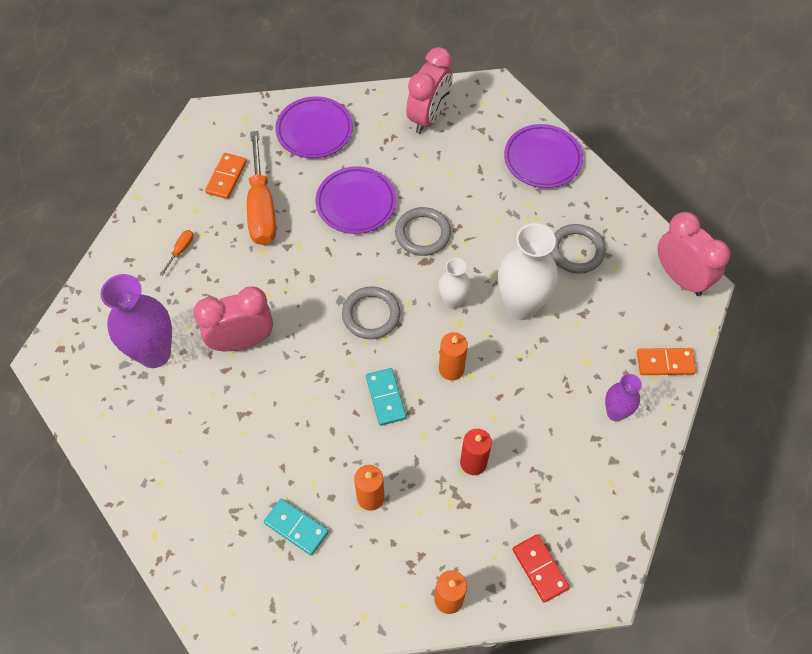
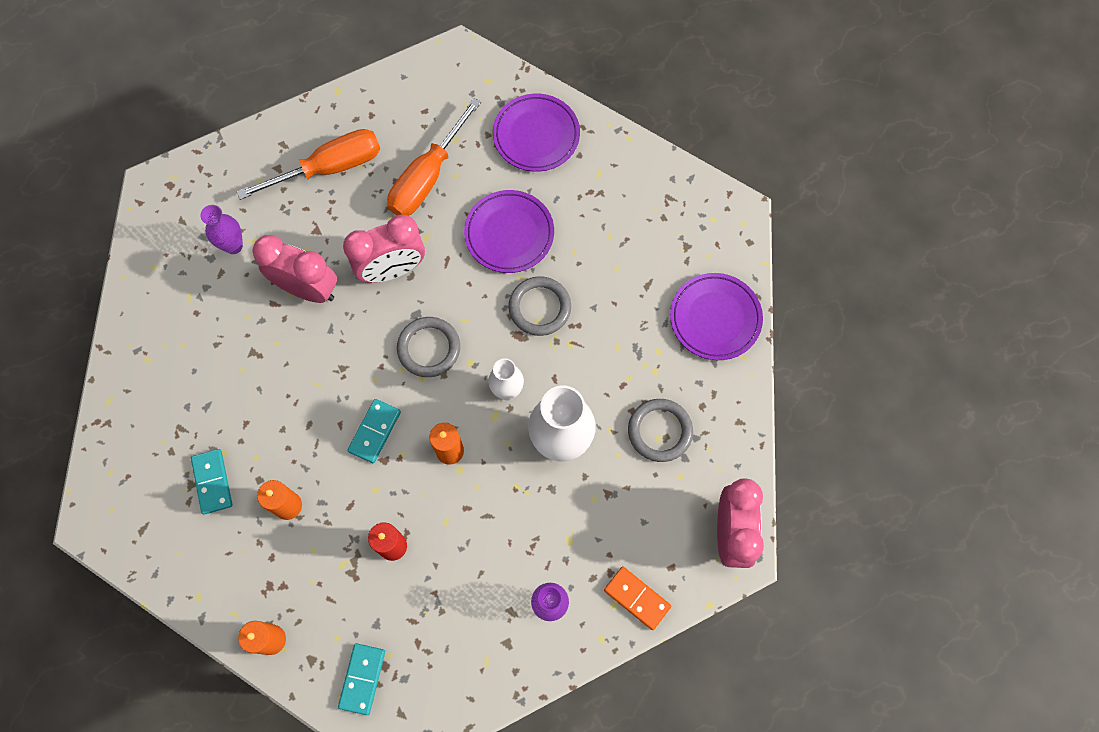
camera: 40 degrees right, 10 degrees up
purple vase [100,274,172,368] -> purple vase [200,205,243,254], size x0.55
orange screwdriver [159,230,194,276] -> orange screwdriver [236,129,380,200], size x2.46
orange domino [205,153,247,199] -> none
pink clock [406,47,453,134] -> pink clock moved to [343,215,425,283]
red domino [512,534,570,603] -> turquoise domino [338,643,385,715]

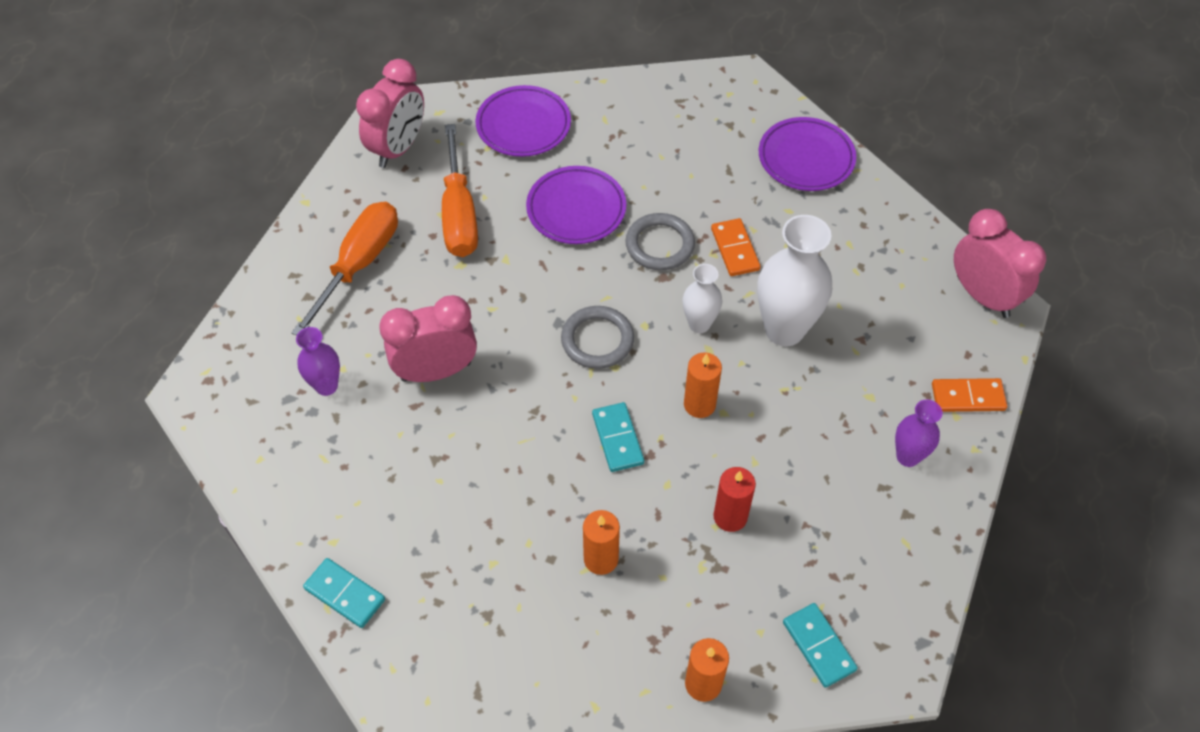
camera: 40 degrees left, 15 degrees down
turquoise domino [191,449,232,515] -> turquoise domino moved to [303,558,385,628]
pink clock [343,215,425,283] -> pink clock moved to [356,59,424,168]
grey ring [628,399,693,462] -> none
none -> orange domino [711,218,761,276]

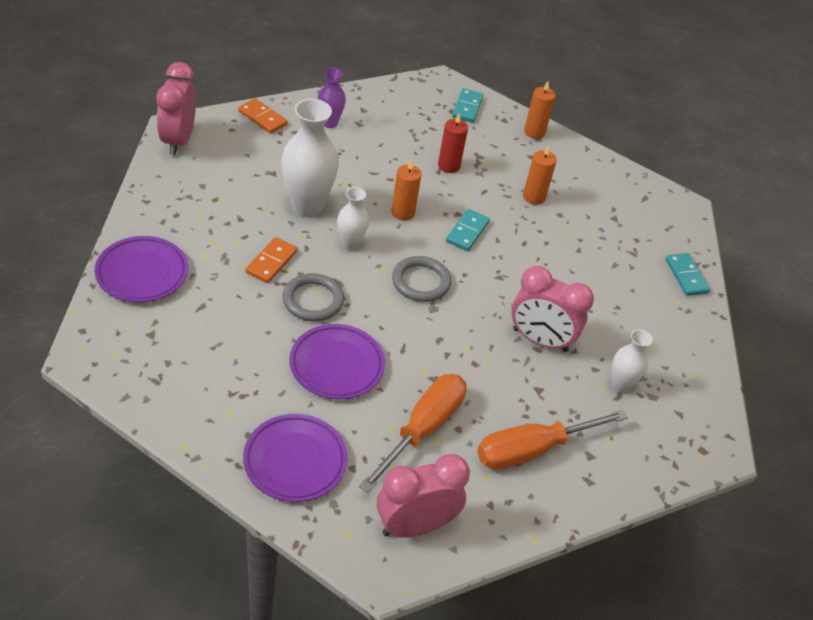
camera: 145 degrees left, 10 degrees down
purple vase [296,327,340,396] -> white vase [612,329,653,393]

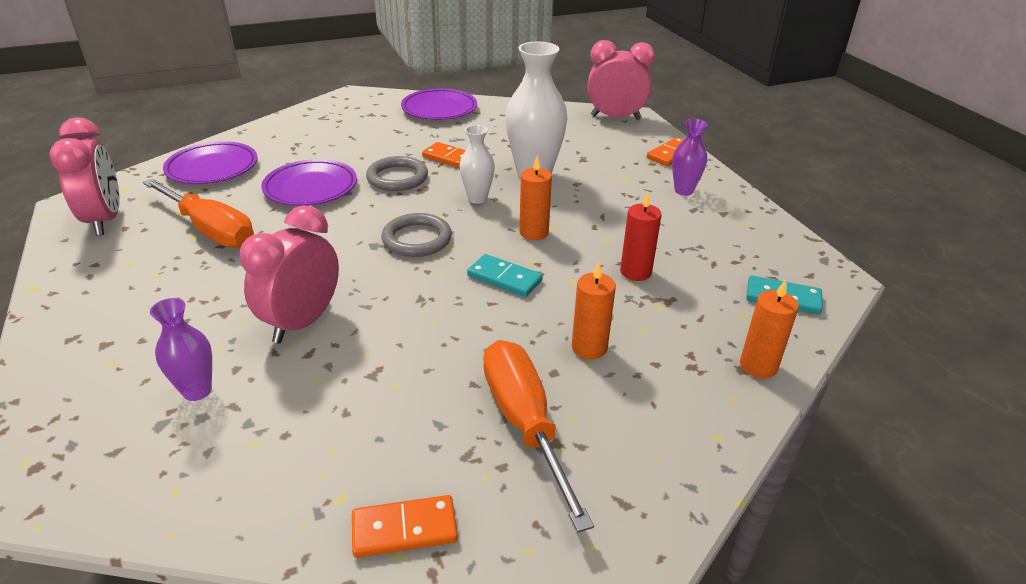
camera: 100 degrees right, 10 degrees down
orange screwdriver [477,410,628,470] -> orange screwdriver moved to [483,340,594,532]
white vase [612,329,653,393] -> purple vase [150,298,212,401]
turquoise domino [665,253,710,296] -> orange domino [352,495,458,558]

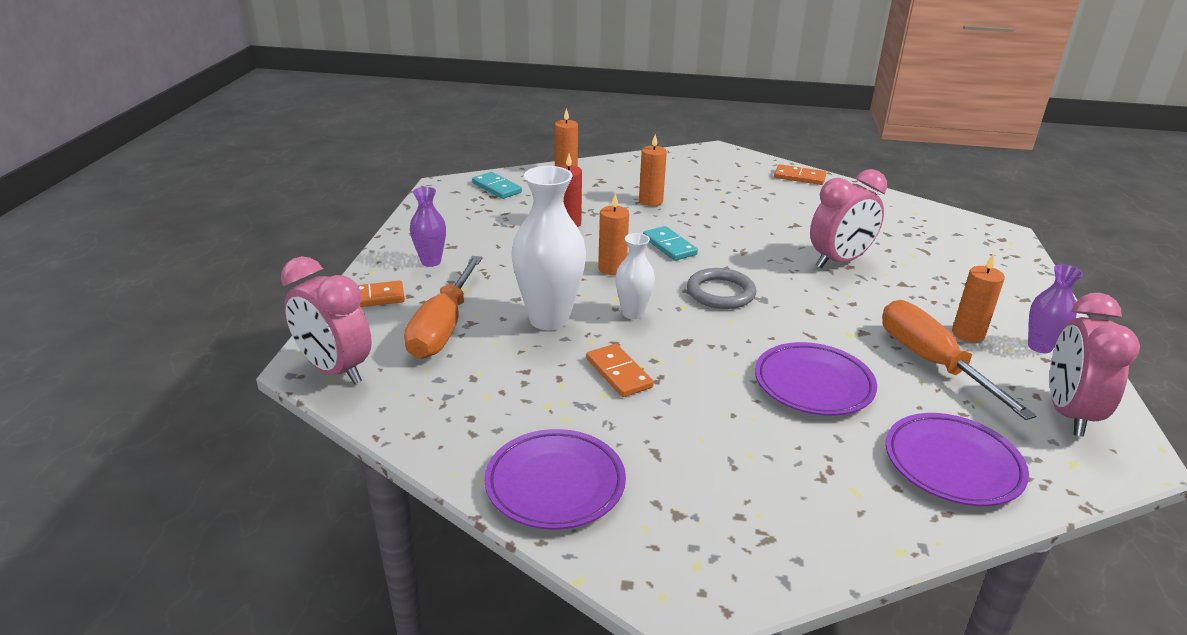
camera: 150 degrees left, 5 degrees down
purple vase [150,298,212,401] -> purple vase moved to [1028,264,1083,353]
grey ring [366,156,428,191] -> none
orange screwdriver [483,340,594,532] -> orange screwdriver moved to [404,256,482,359]
none -> orange candle [952,254,1005,343]

